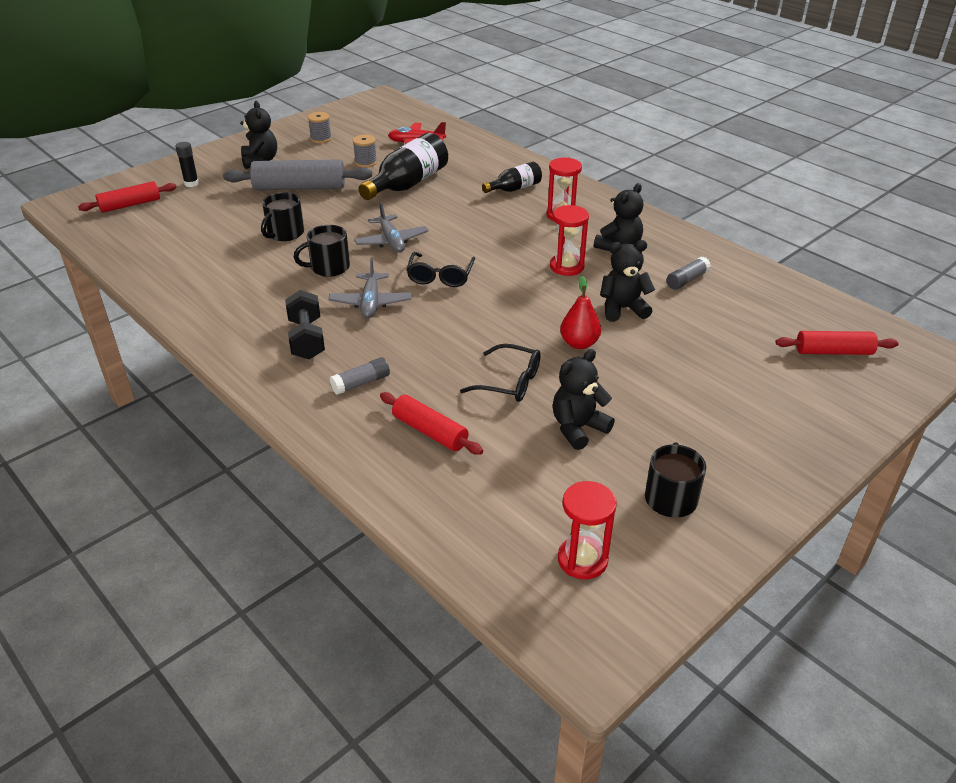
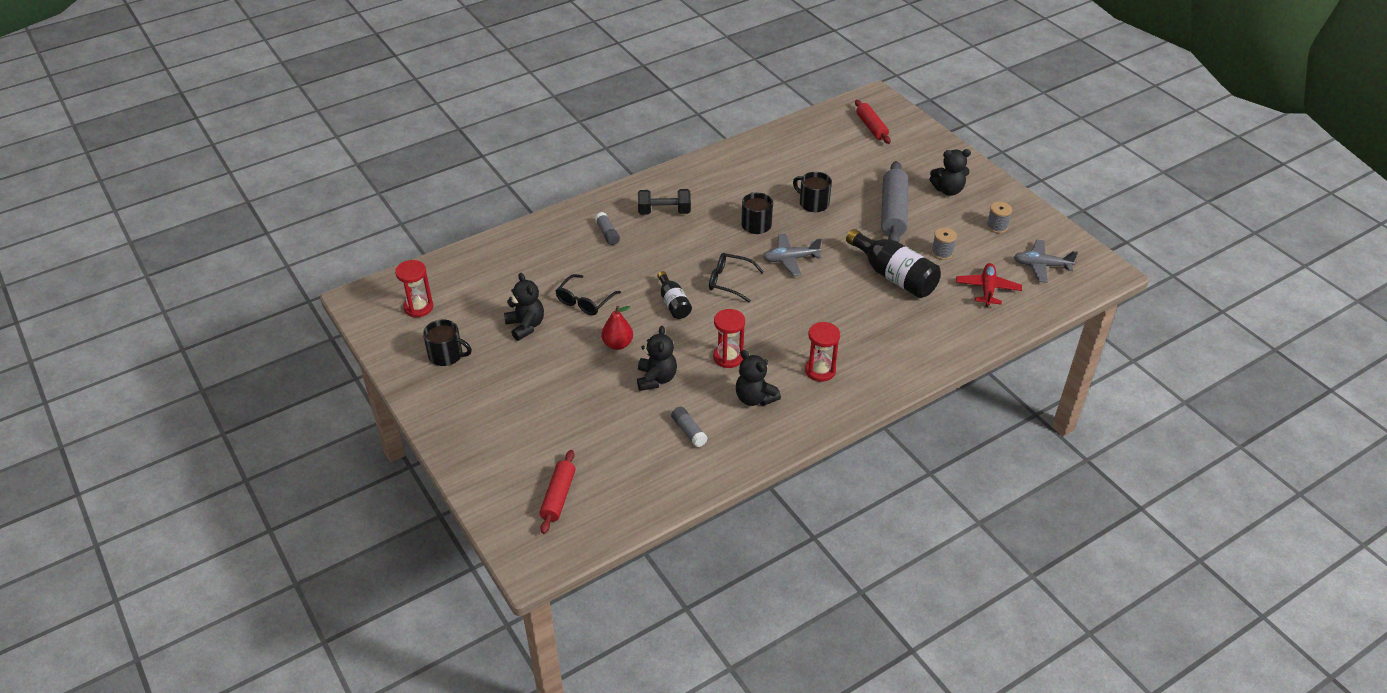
camera: 100 degrees right, 5 degrees up
black glue stick [175,142,199,187] -> none
grey plane [328,258,411,318] -> grey plane moved to [1014,240,1078,283]
red rolling pin [380,392,483,455] -> none
black bottle [482,162,542,193] -> black bottle moved to [657,271,692,319]

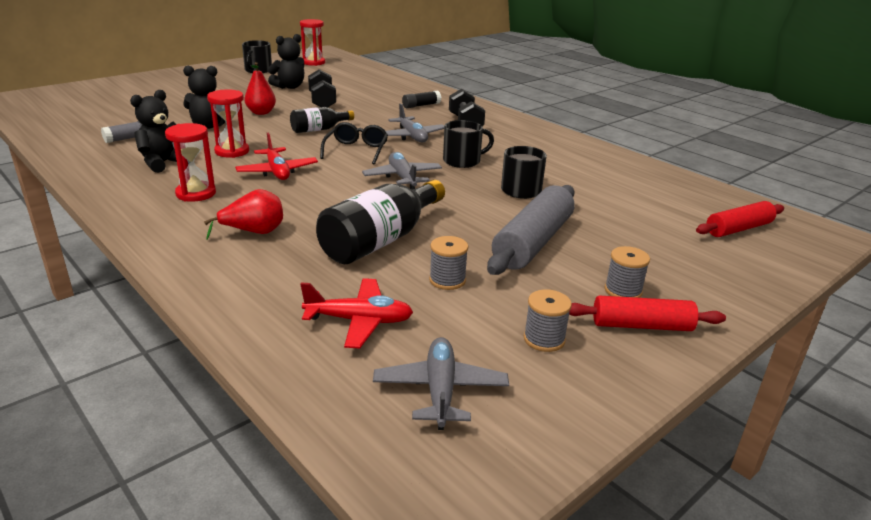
camera: 80 degrees right, 15 degrees down
red rolling pin [540,450,576,534] -> red rolling pin moved to [569,295,726,331]
black glasses [556,274,621,315] -> black dumbbell [308,69,336,107]
grey glue stick [595,212,620,245] -> black glue stick [402,90,441,108]
grey rolling pin [881,161,908,242] -> grey rolling pin turned 60 degrees counterclockwise [487,185,575,275]
black teddy bear [929,149,971,196] -> grey spool [605,246,650,298]
none -> red pear [204,189,283,240]
none -> red plane [235,133,318,180]
none -> grey plane [386,103,444,142]

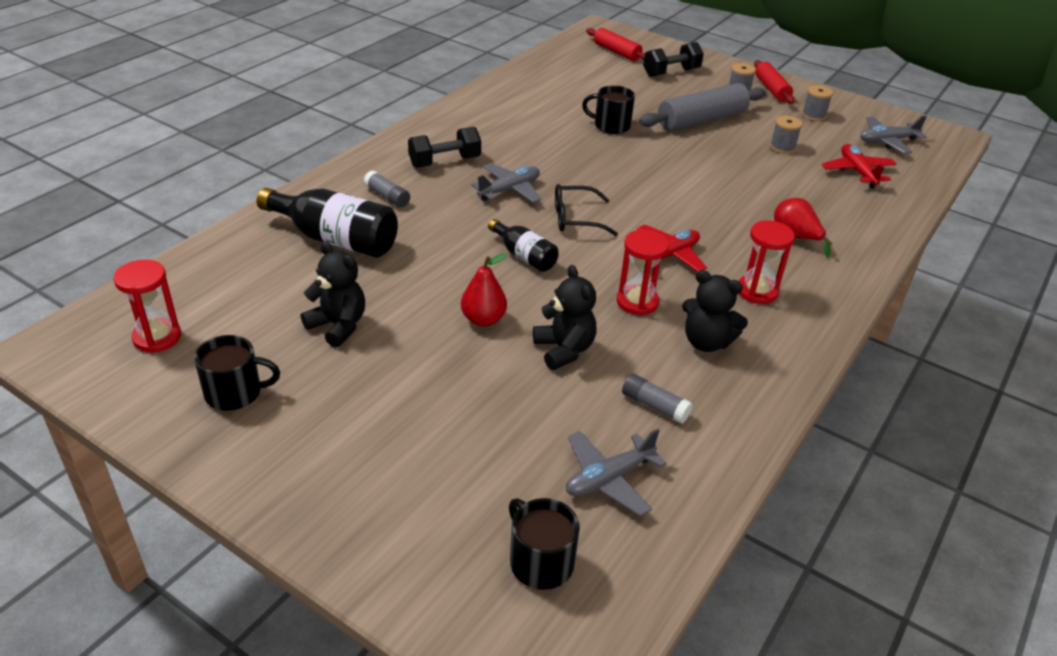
camera: 105 degrees left, 10 degrees up
black dumbbell [308,69,336,107] -> black dumbbell moved to [643,42,704,77]
black bottle [316,180,445,264] -> black bottle moved to [257,188,398,258]
grey plane [362,152,442,190] -> grey plane moved to [566,429,667,516]
black glue stick [402,90,441,108] -> grey glue stick [364,170,410,208]
black mug [443,120,494,168] -> black mug moved to [509,498,580,590]
grey rolling pin [487,185,575,275] -> grey rolling pin turned 45 degrees counterclockwise [639,83,766,131]

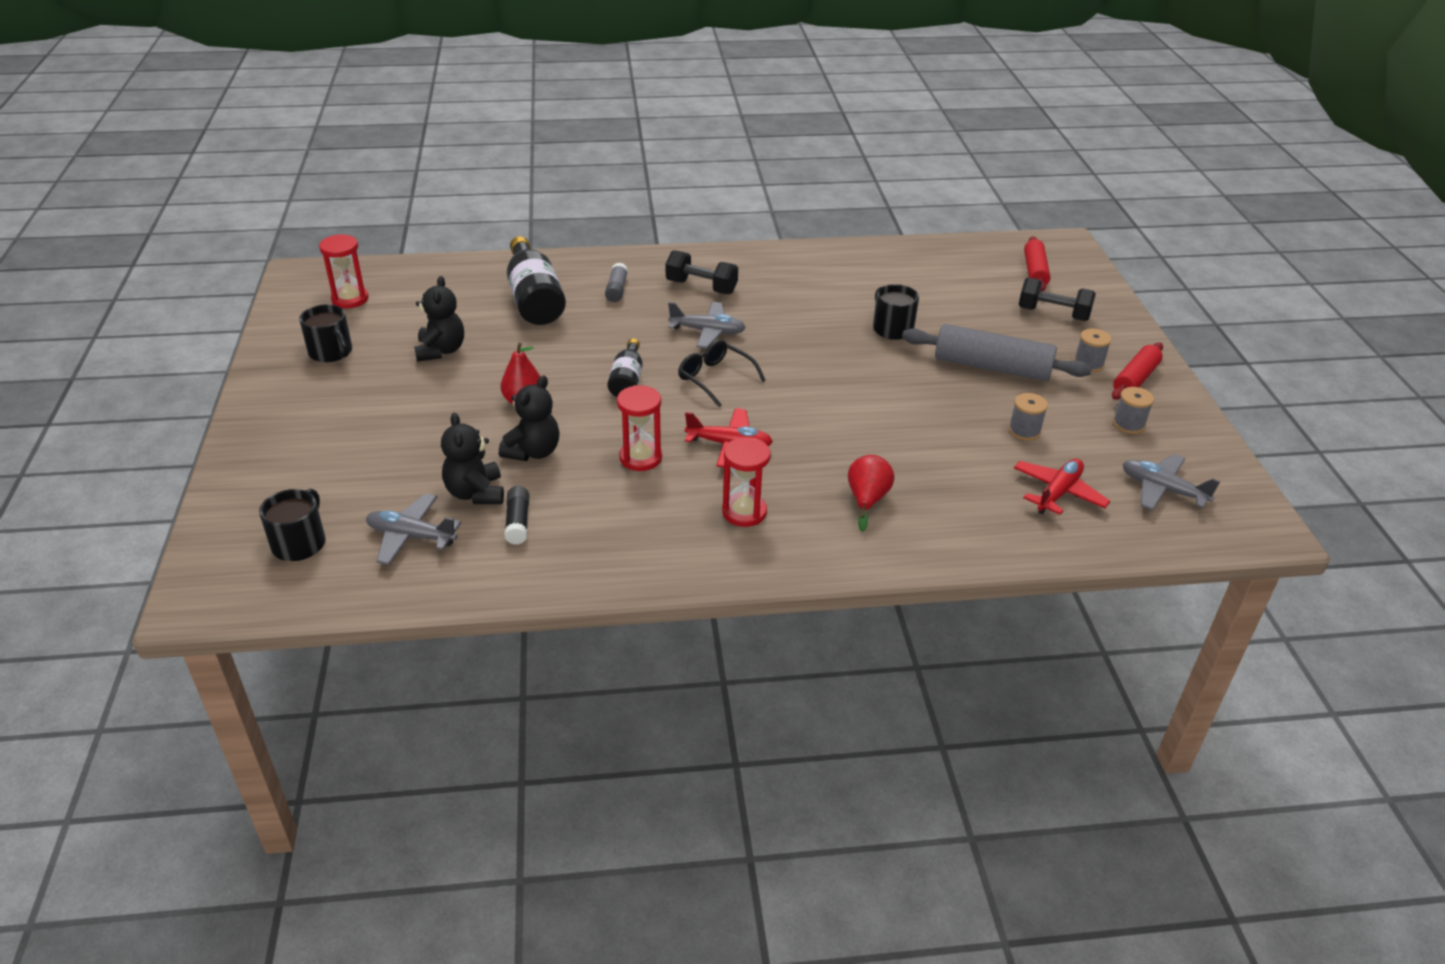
camera: 50 degrees right, 0 degrees up
grey glue stick [622,373,692,424] -> black glue stick [505,486,529,544]
black teddy bear [682,270,748,352] -> black teddy bear moved to [441,413,504,504]

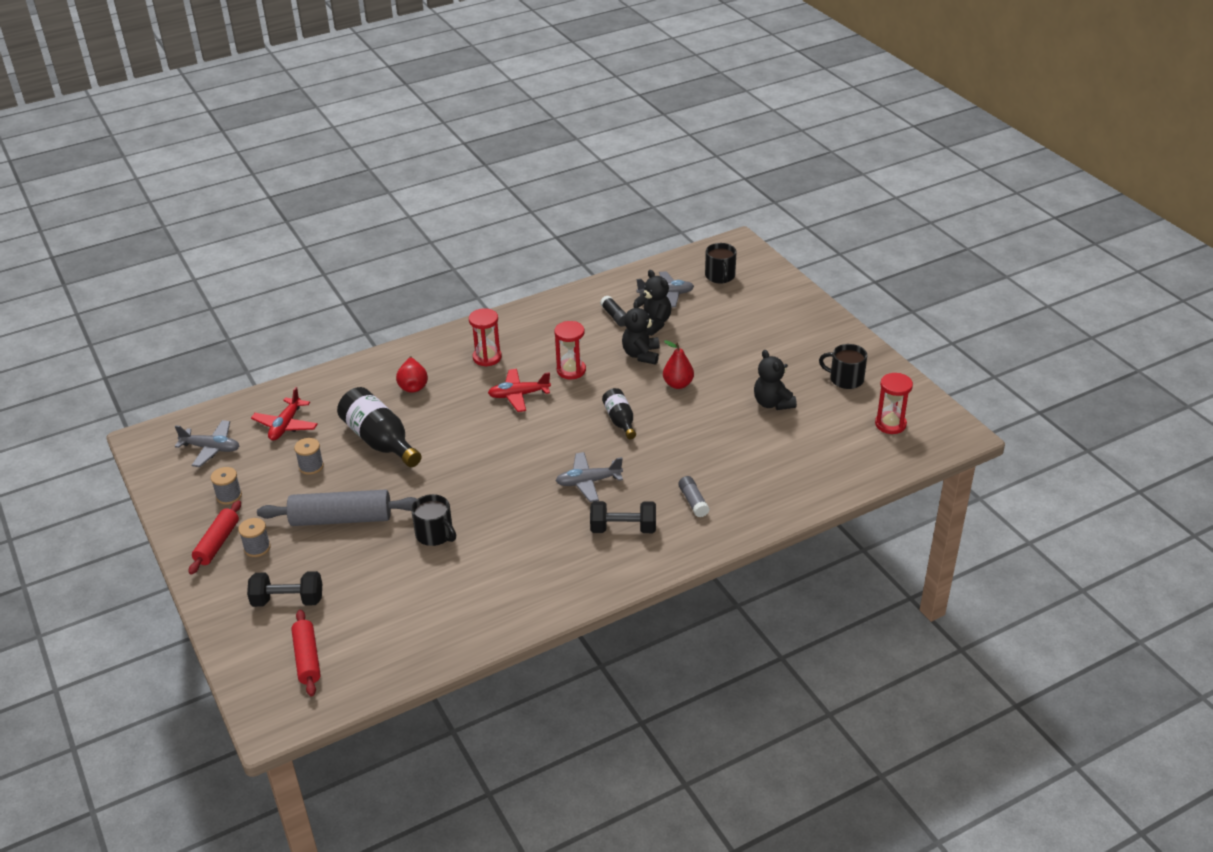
camera: 160 degrees right, 0 degrees up
black bottle [507,236,566,325] -> black bottle moved to [337,387,422,467]
black glasses [678,340,766,407] -> none

